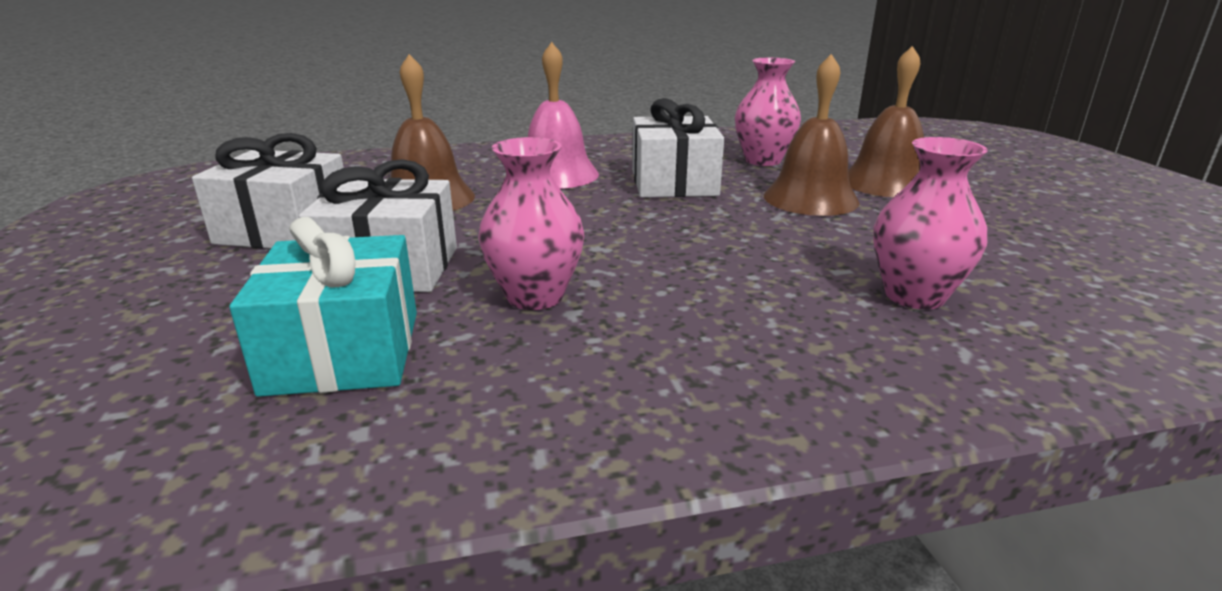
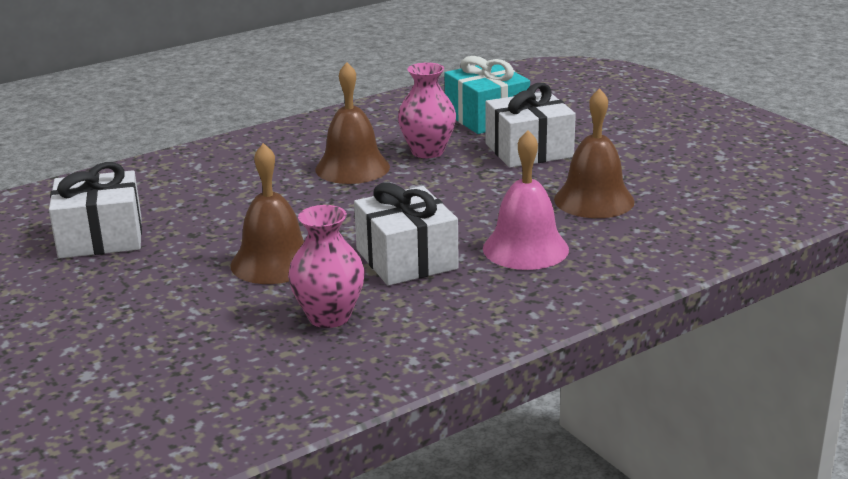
camera: 160 degrees right, 0 degrees up
white gift [192,133,344,248] -> white gift moved to [49,162,142,258]
brown bell [848,46,924,197] -> brown bell moved to [315,62,390,184]
pink vase [873,137,988,310] -> none

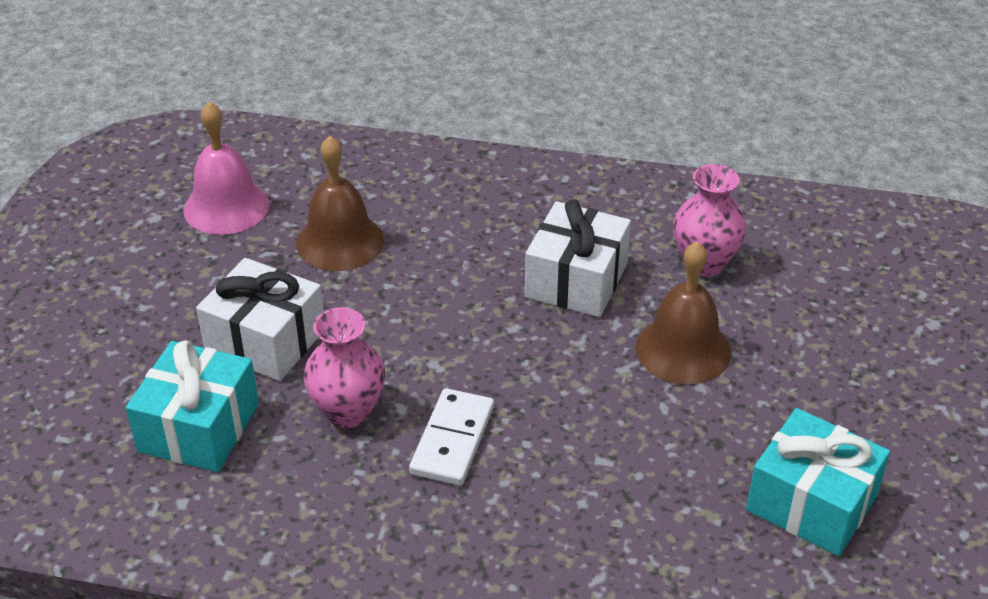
camera: 135 degrees left, 15 degrees up
white gift [49,162,142,258] -> turquoise gift [746,408,890,556]
brown bell [315,62,390,184] -> white domino [409,388,494,486]
pink bell [483,130,569,270] -> pink bell moved to [184,102,270,235]

